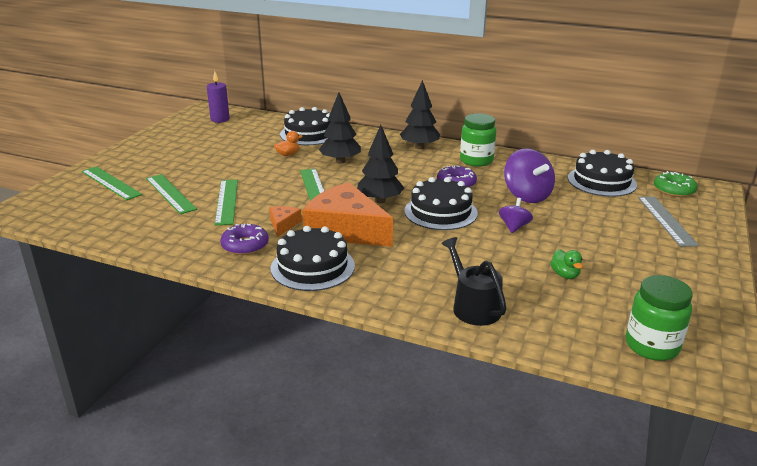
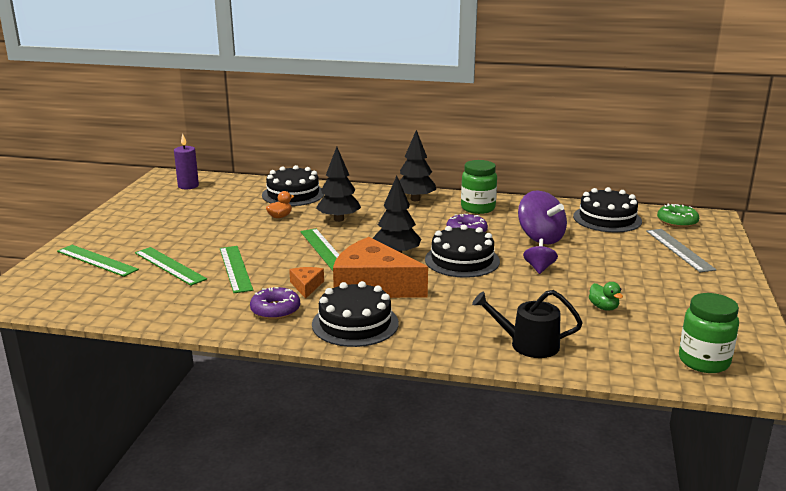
camera: 10 degrees left, 5 degrees down
black watering can [441,237,507,326] -> black watering can turned 45 degrees counterclockwise [472,290,583,358]

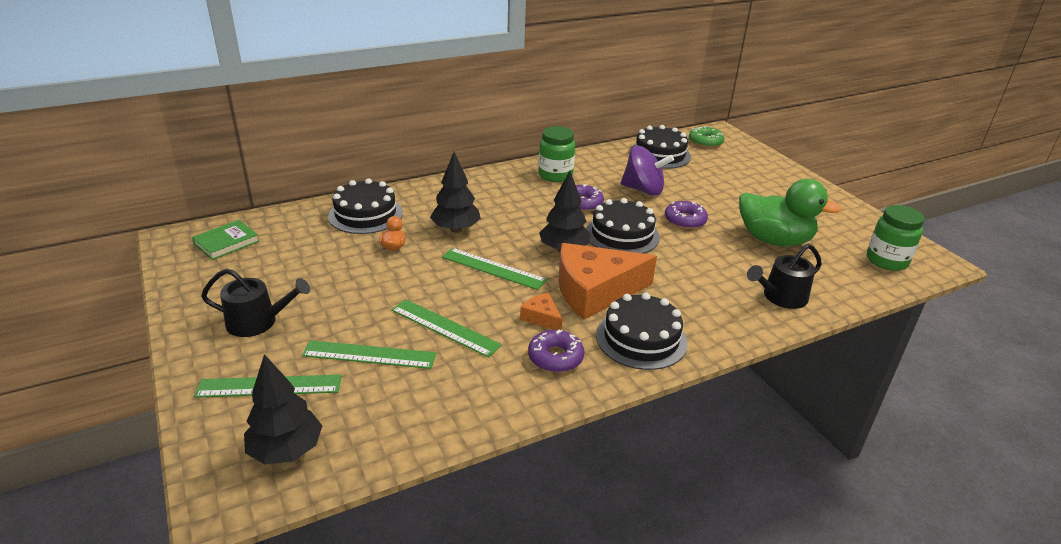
camera: 40 degrees left, 10 degrees up
purple candle [174,134,199,189] -> green book [192,220,259,260]
black tree [400,130,436,201] -> black tree moved to [244,354,322,464]
purple spinning top [523,239,558,274] -> purple donut [665,201,708,229]
green duck [589,282,623,311] -> green duck [739,179,842,246], size x2.50
grey ruler [646,229,716,272] -> none
none -> black watering can [201,268,310,337]

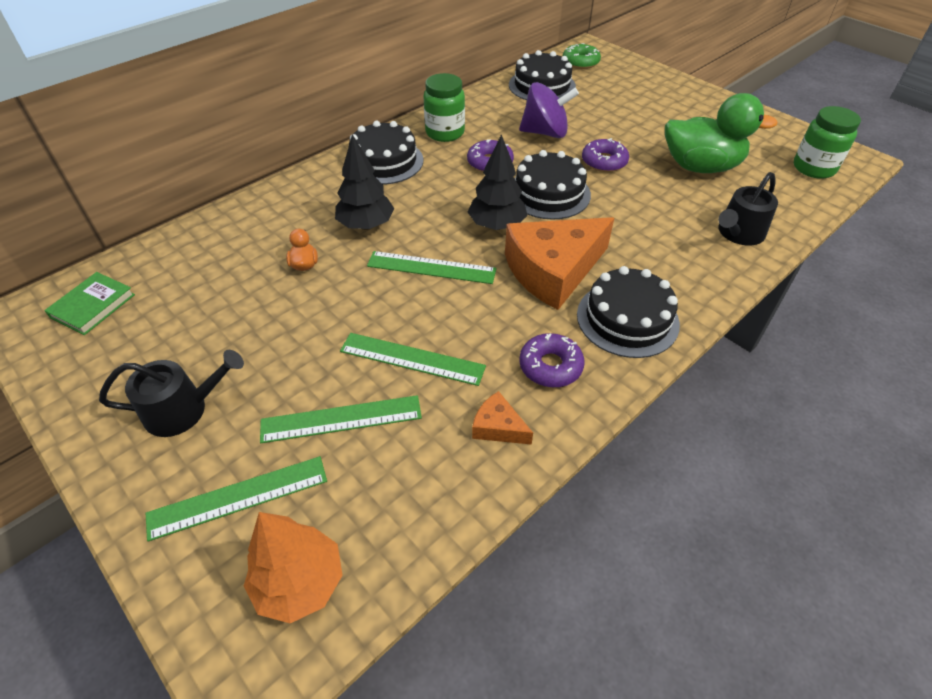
camera: 15 degrees left, 15 degrees up
black tree [244,354,322,464] -> orange tree [244,512,343,623]
black cake [328,178,403,234] -> black cake moved to [349,121,423,185]
orange cheese [520,293,563,330] -> orange cheese moved to [472,391,533,445]

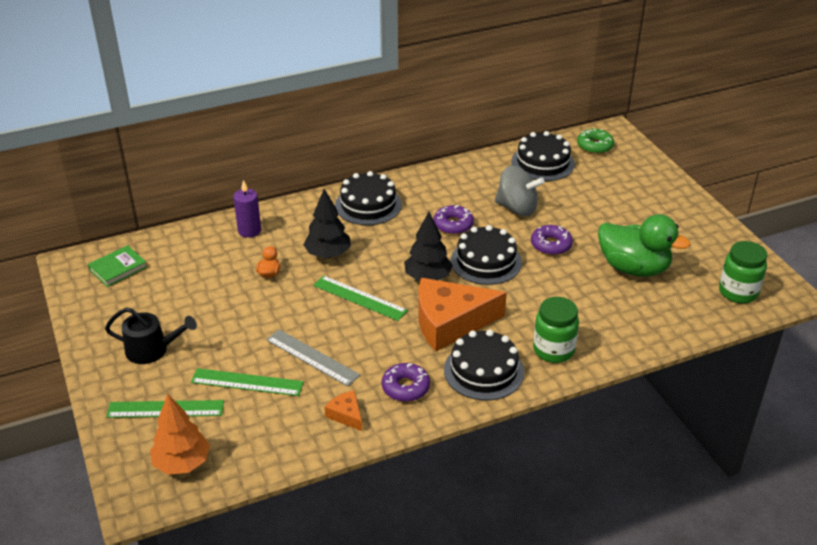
camera: 20 degrees right, 10 degrees down
green ruler [340,333,486,386] -> grey ruler [266,329,360,386]
green jar [423,73,465,142] -> green jar moved to [533,297,579,363]
purple spinning top [519,82,579,138] -> grey spinning top [495,165,545,216]
black watering can [718,172,778,245] -> none
none -> purple candle [233,180,261,238]

